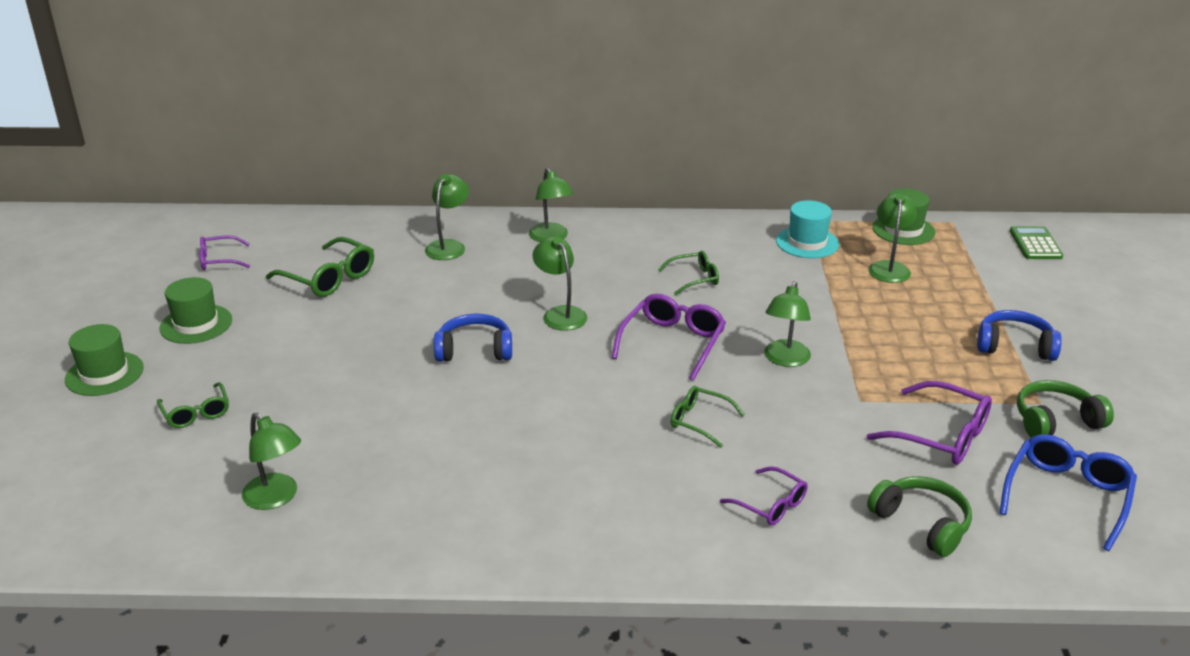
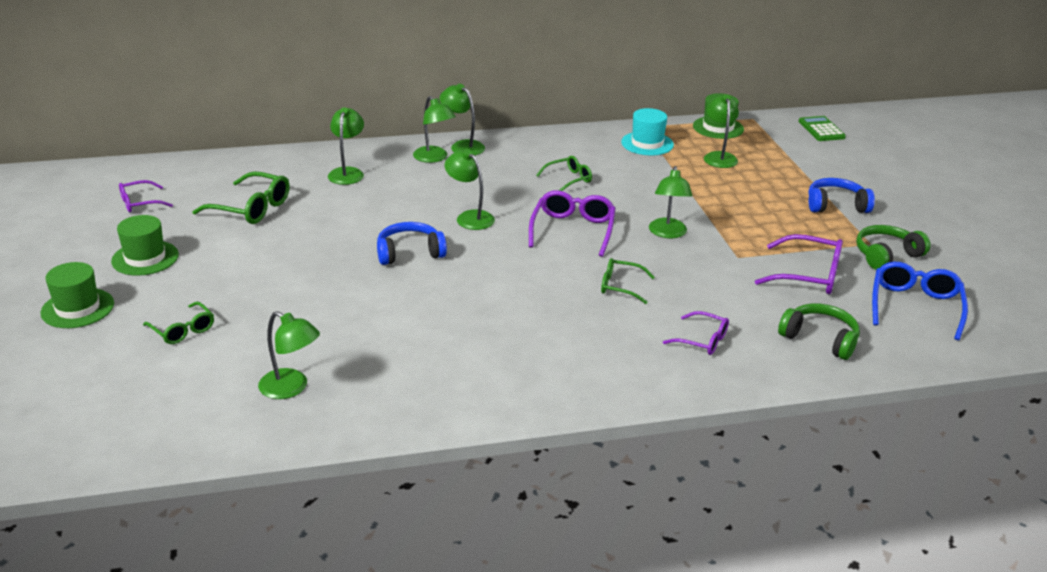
camera: 15 degrees left, 0 degrees up
none -> green lamp [439,84,485,155]

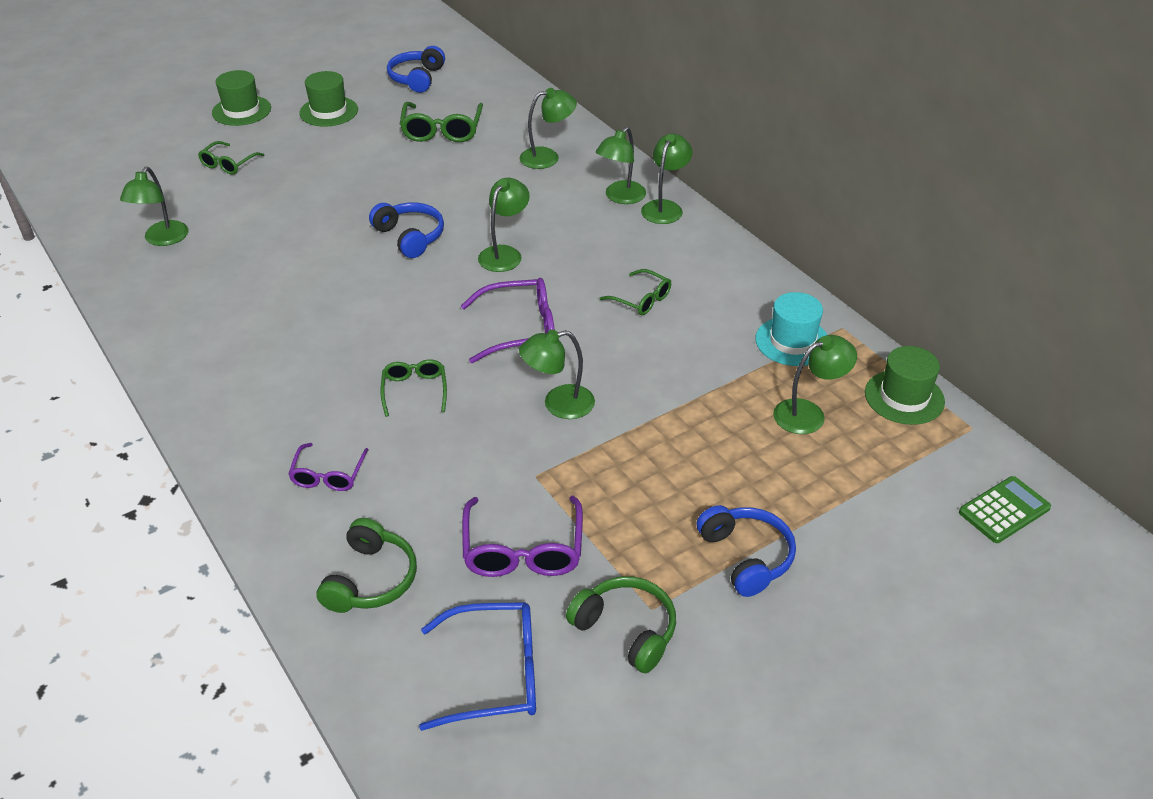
camera: 70 degrees right, 10 degrees up
purple glasses [119,180,173,213] -> blue headphones [387,46,445,93]

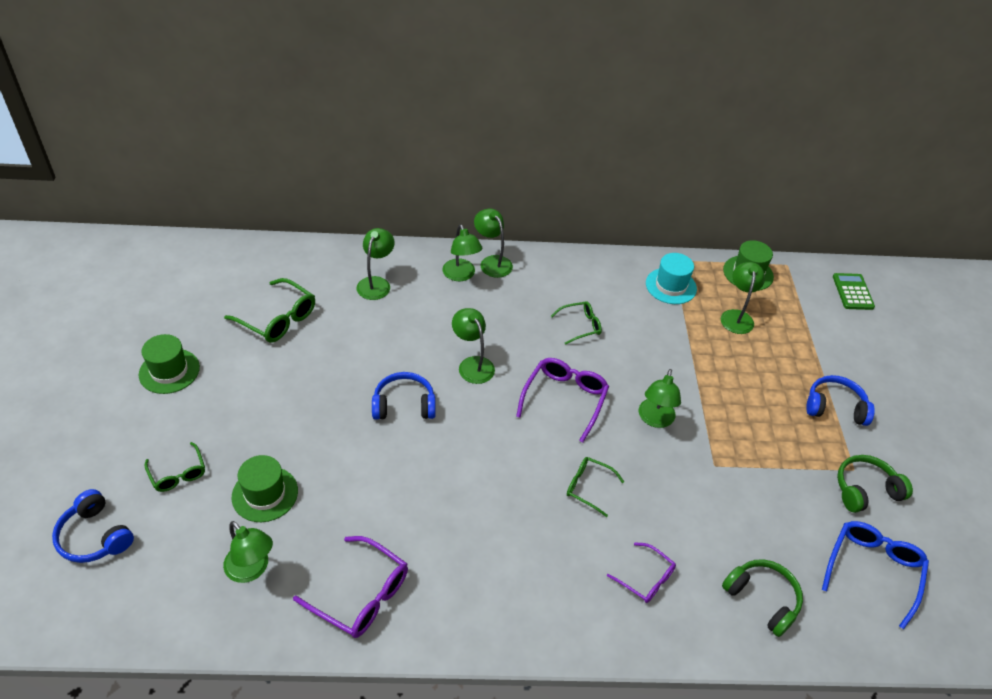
camera: 60 degrees left, 5 degrees up
green hat [212,70,271,126] -> green hat moved to [232,455,298,522]
blue headphones [387,46,445,93] -> blue headphones moved to [52,489,134,563]
purple glasses [462,496,583,577] -> purple glasses moved to [293,536,408,638]

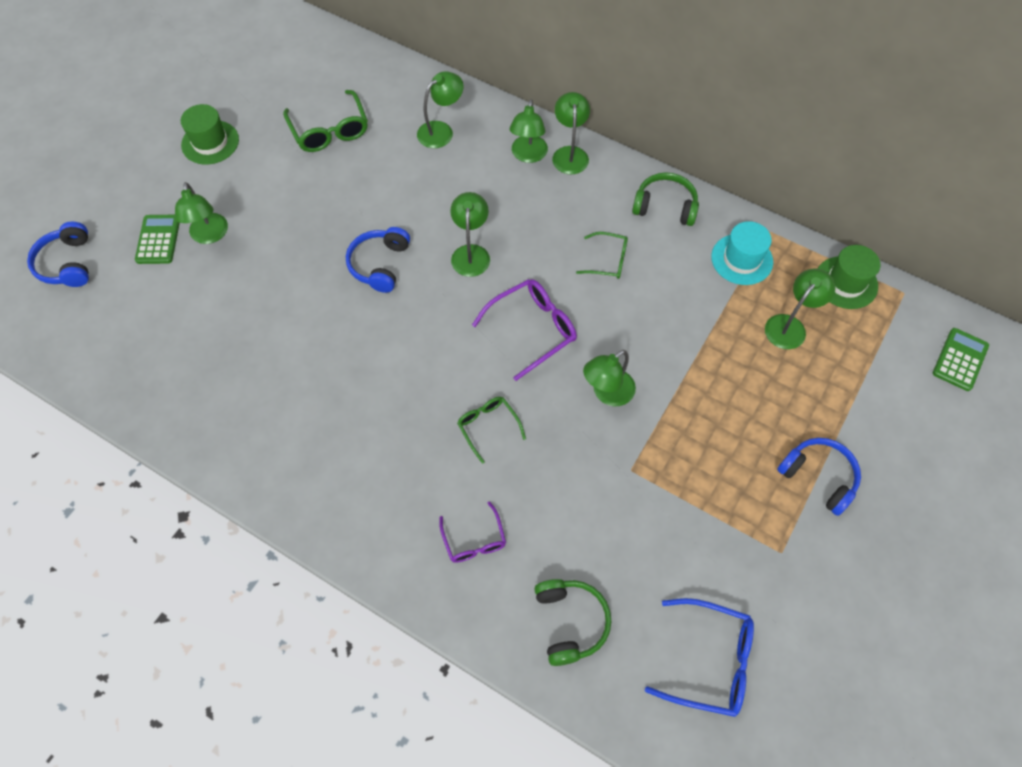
camera: 35 degrees right, 15 degrees up
green glasses [144,442,205,492] -> green calculator [135,215,180,264]
green lamp [223,521,273,583] -> green lamp moved to [175,182,228,244]
green hat [232,455,298,522] -> none
purple glasses [293,536,408,638] -> none
blue headphones [372,372,436,420] -> blue headphones turned 105 degrees counterclockwise [346,227,410,293]
blue glasses [822,521,929,629] -> blue glasses turned 45 degrees clockwise [645,598,754,717]
green headphones [837,455,913,513] -> green headphones moved to [632,172,699,226]

